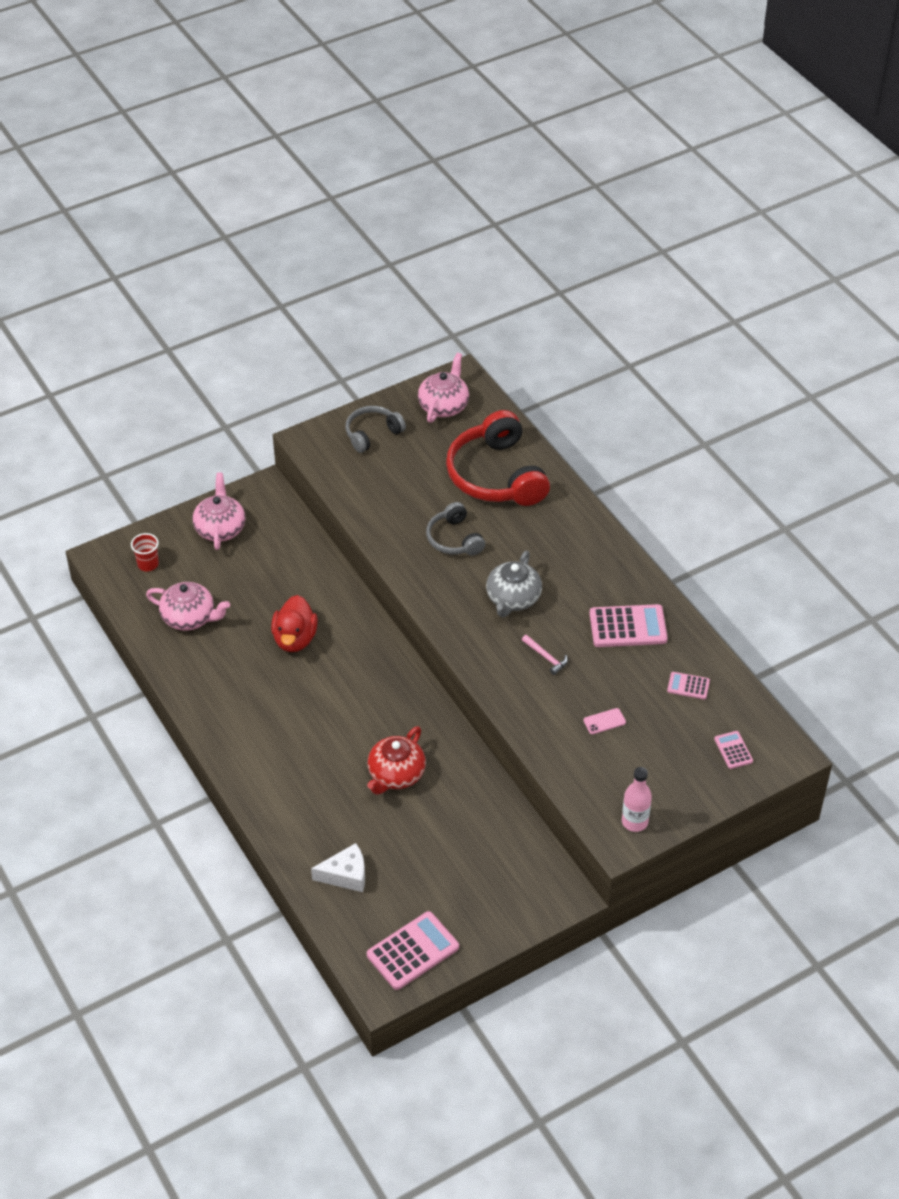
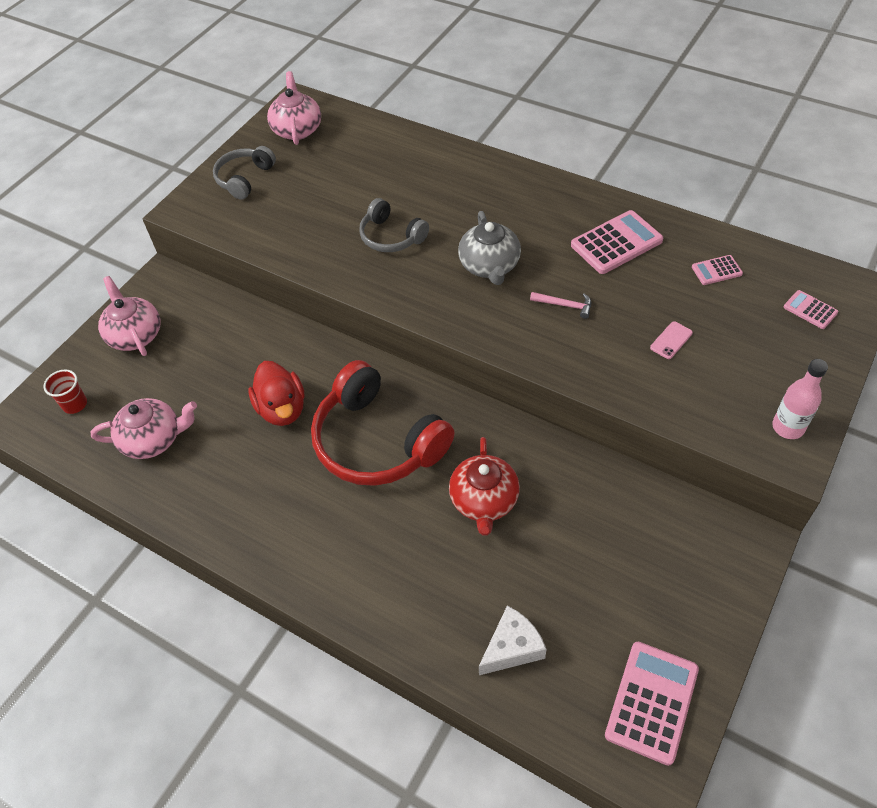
camera: 25 degrees left, 5 degrees up
red headphones [446,410,550,506] -> red headphones moved to [311,360,455,486]

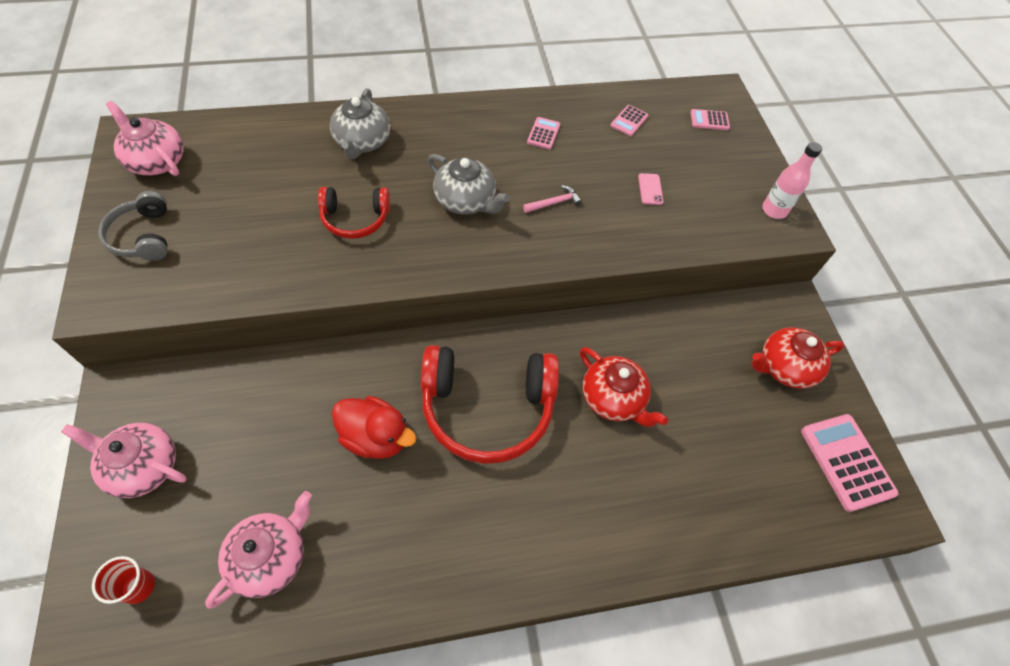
camera: 50 degrees left, 5 degrees up
grey headphones [359,198,429,252] -> red headphones [318,187,390,239]
white cheese [479,606,547,675] -> none
pink calculator [571,210,663,274] -> pink calculator [527,117,560,149], size x0.52
none -> grey teapot [330,88,390,159]
none -> red teapot [752,327,845,389]

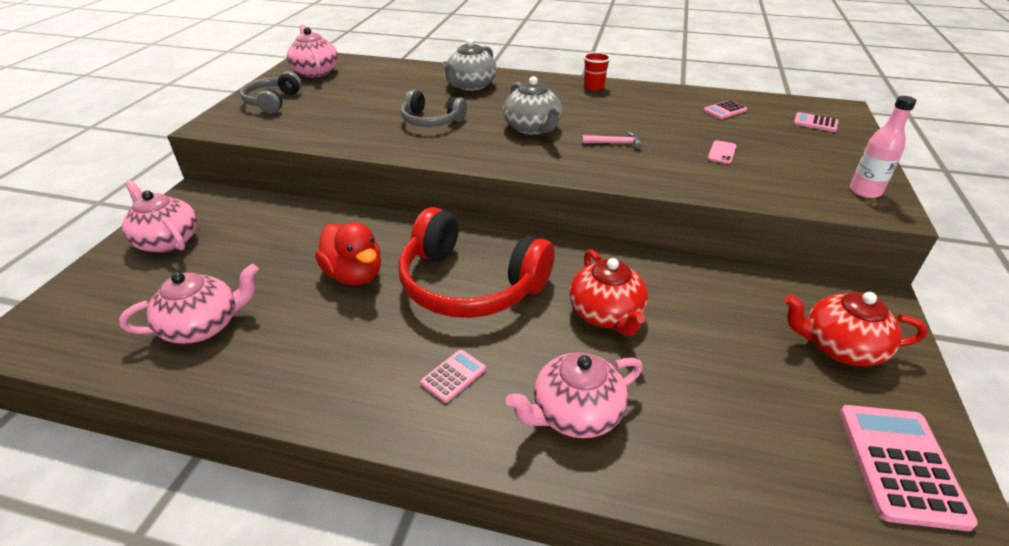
camera: 30 degrees right, 20 degrees down
red cup [92,556,155,604] -> red cup moved to [583,52,611,91]
red headphones [318,187,390,239] -> grey headphones [401,90,467,127]
pink calculator [527,117,560,149] -> pink calculator moved to [421,350,486,403]
none -> pink teapot [506,353,643,438]

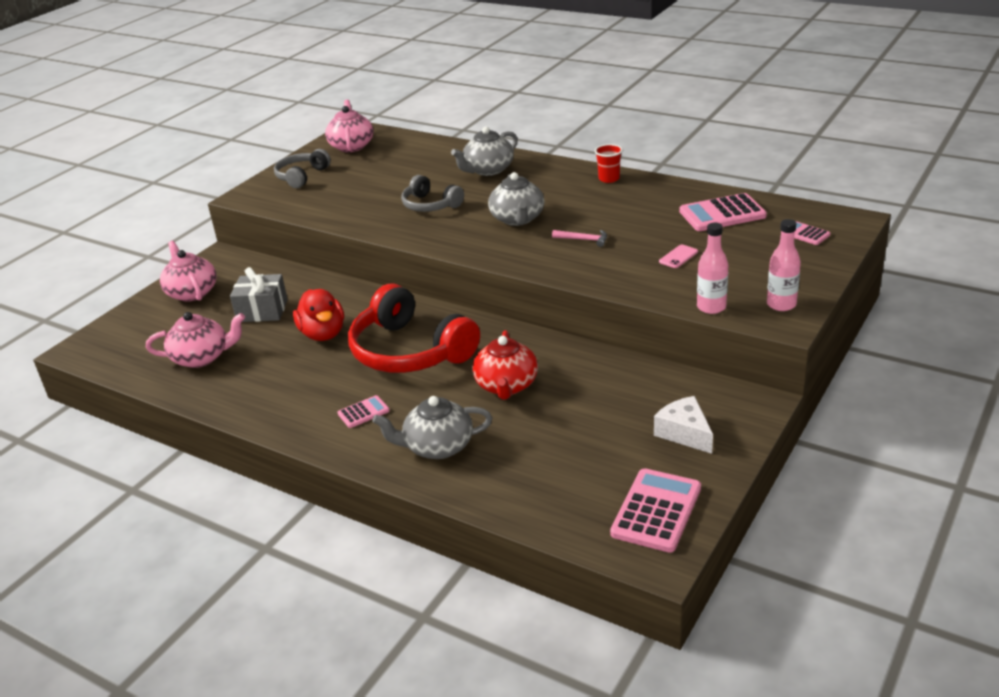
camera: 20 degrees right, 5 degrees down
pink teapot [506,353,643,438] -> grey teapot [372,396,492,459]
pink calculator [703,100,747,119] -> pink calculator [679,193,767,231], size x1.91
red teapot [784,292,928,366] -> white cheese [654,396,713,454]
none -> grey gift [230,267,288,322]
none -> pink bottle [697,223,728,314]

